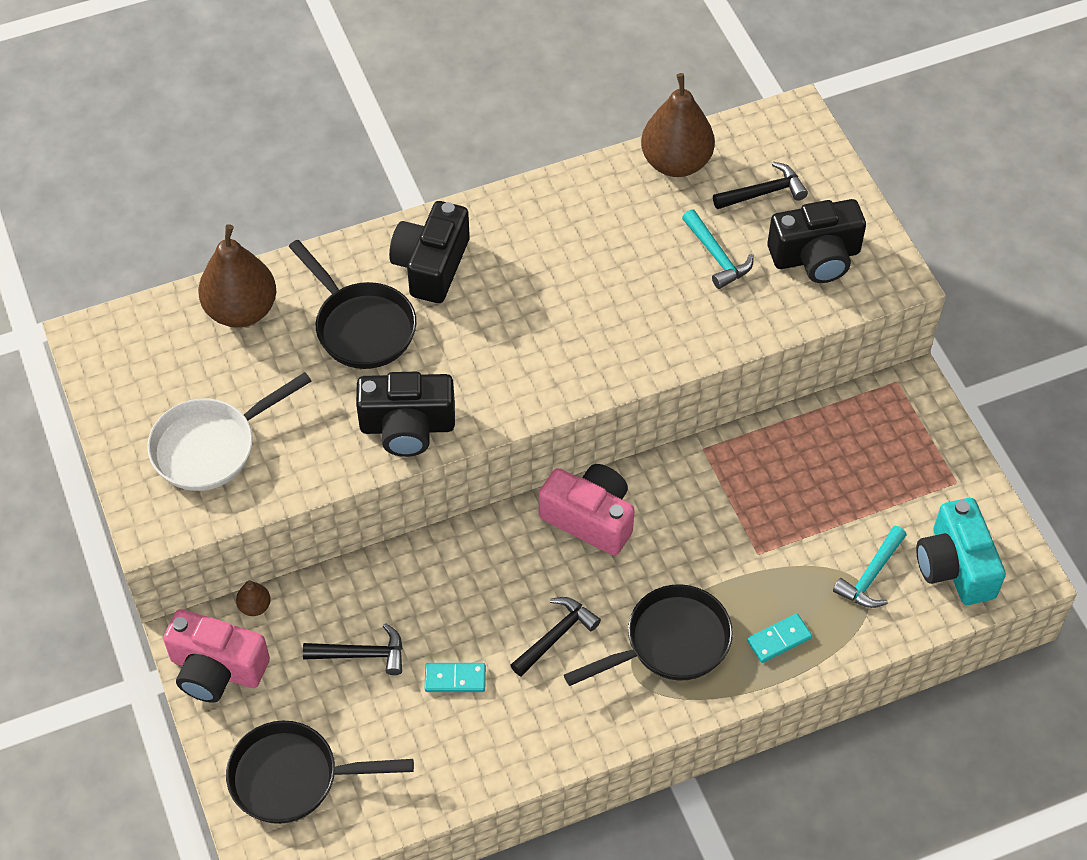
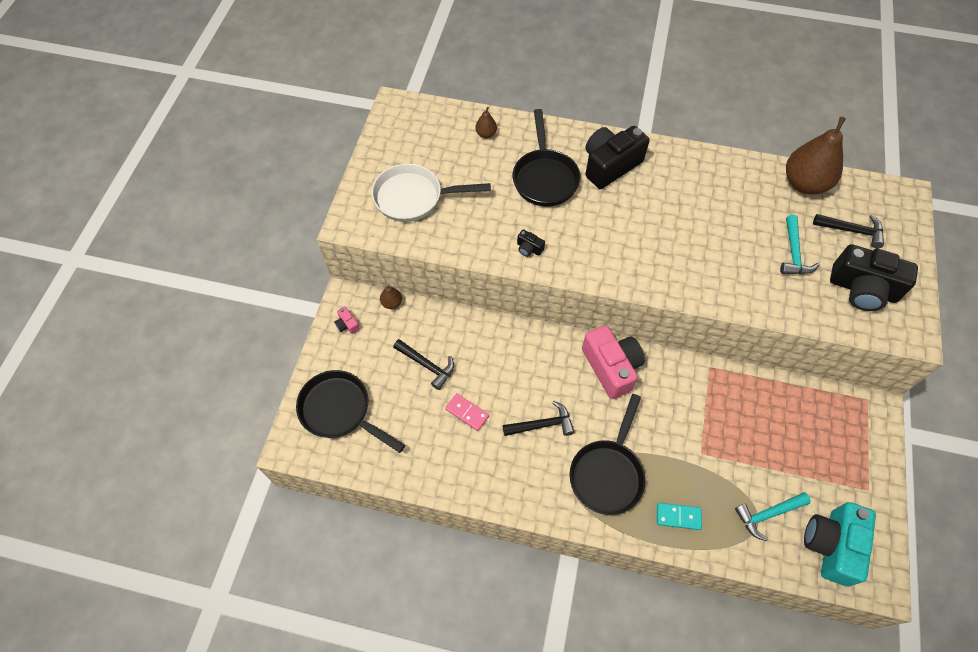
camera: 35 degrees right, 5 degrees up
pink camera [163,609,270,703] -> pink camera [334,306,360,334], size x0.41
brown pear [198,224,276,328] -> brown pear [475,107,497,138], size x0.43
black camera [356,372,455,457] -> black camera [517,229,545,257], size x0.41
turquoise domino [425,663,486,692] -> pink domino [445,393,489,431]
black pan [564,584,733,686] -> black pan turned 105 degrees clockwise [570,394,646,515]

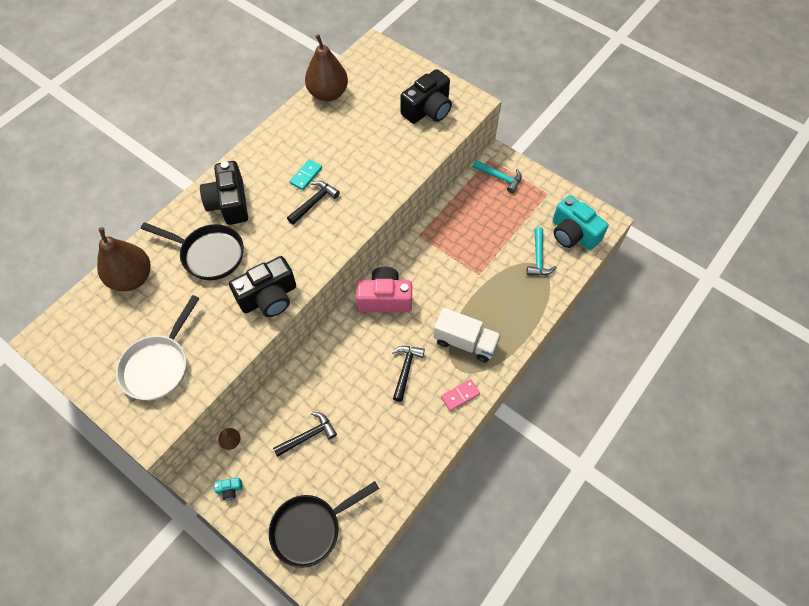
camera: 65 degrees left, 0 degrees up
pink camera [334,306,360,334] -> turquoise camera [214,477,243,500]
pink domino [445,393,489,431] -> pink domino moved to [441,379,480,411]
brown pear [475,107,497,138] -> brown pear [97,227,151,291], size x2.31
black camera [517,229,545,257] -> black camera [229,256,296,317], size x2.43
black pan [570,394,646,515] -> white truck [433,308,501,362]
turquoise domino [657,503,702,530] -> turquoise domino moved to [290,159,322,190]
turquoise hammer [780,215,819,274] -> turquoise hammer moved to [472,160,522,193]
black hammer [813,214,884,248] -> black hammer moved to [287,181,340,225]

